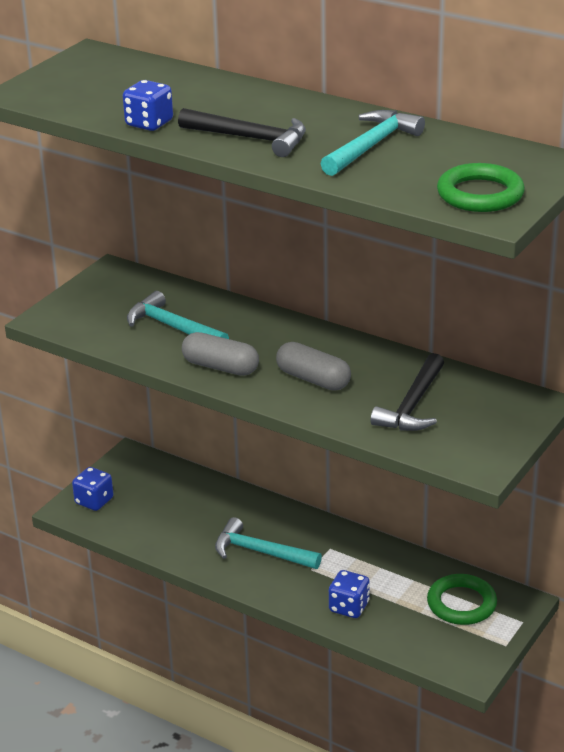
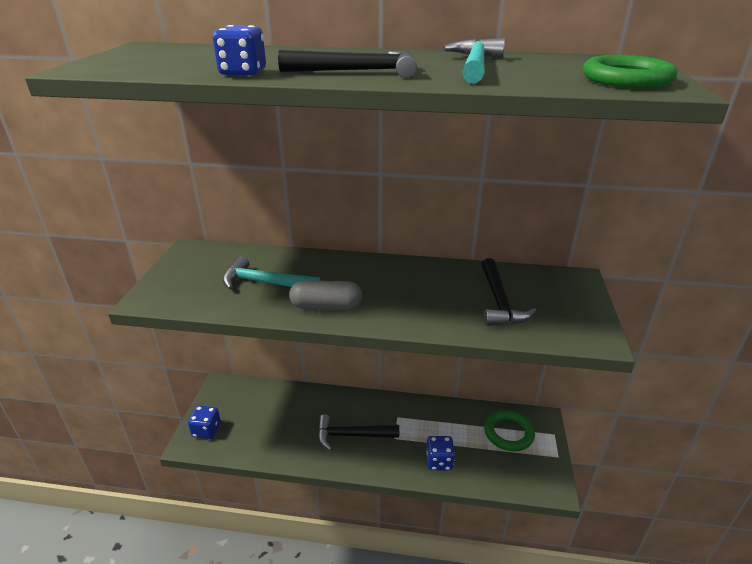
camera: 25 degrees left, 0 degrees up
turquoise hammer [215,517,322,569] -> black hammer [318,414,399,451]
grey capsule [276,342,351,391] -> none

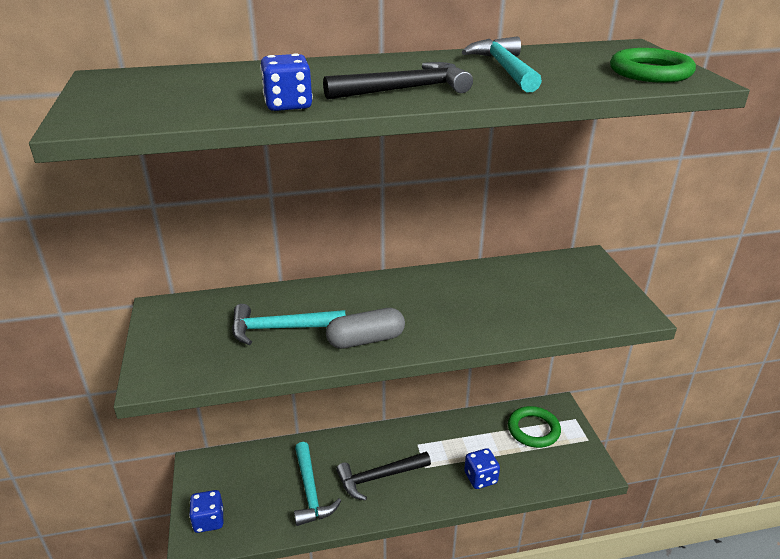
camera: 20 degrees left, 0 degrees up
black hammer [481,258,536,326] -> none
none -> turquoise hammer [294,442,341,526]

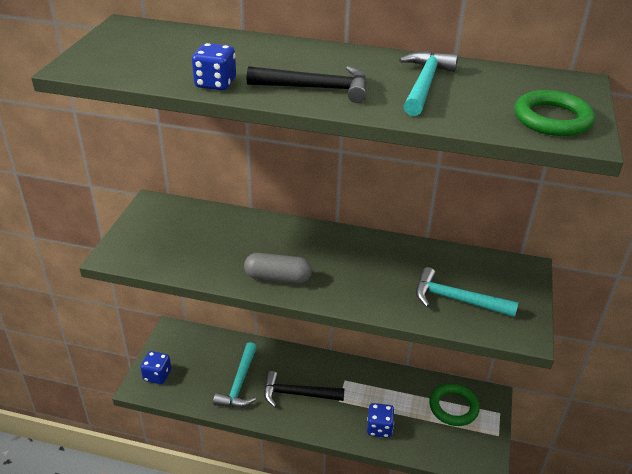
camera: 25 degrees right, 5 degrees up
turquoise hammer [232,304,345,345] -> turquoise hammer moved to [416,267,519,317]

